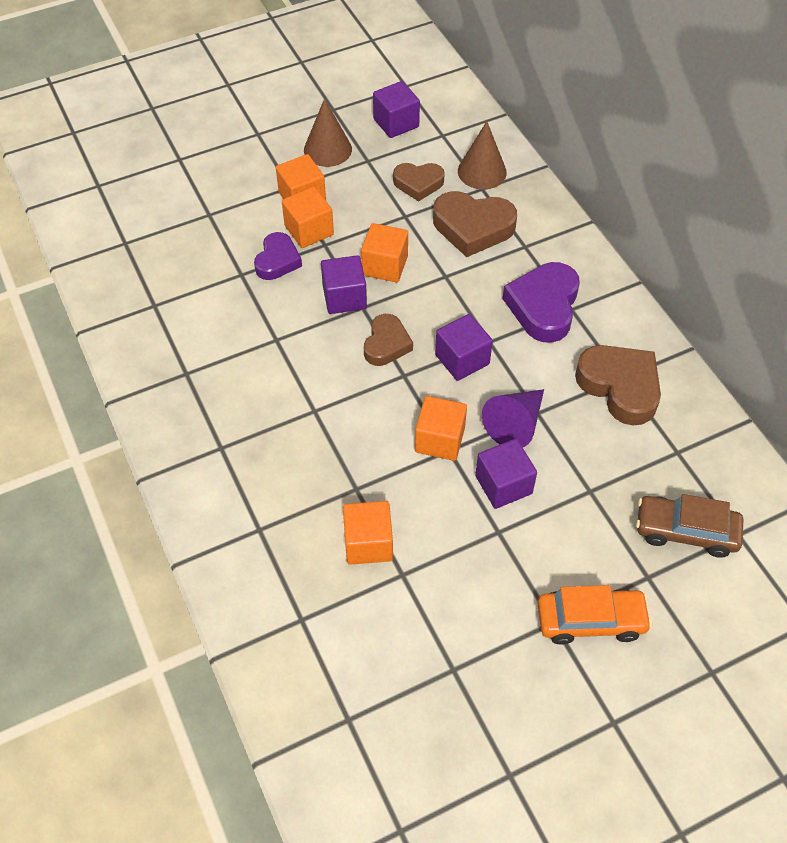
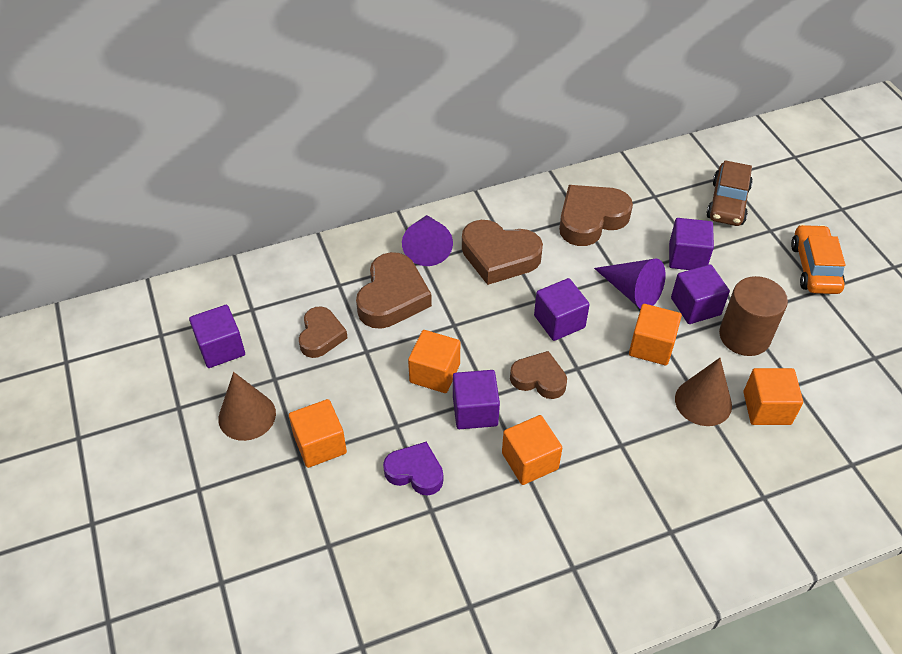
camera: 85 degrees left, 5 degrees down
orange cube [282,187,334,248] -> orange cube moved to [502,415,562,485]
brown cone [458,121,507,189] -> brown cone moved to [675,358,732,426]
purple heart [503,262,580,343] -> brown heart [462,220,543,285]
none -> purple cone [402,215,453,266]
none -> purple cube [669,218,714,270]
none -> brown cylinder [719,276,788,356]

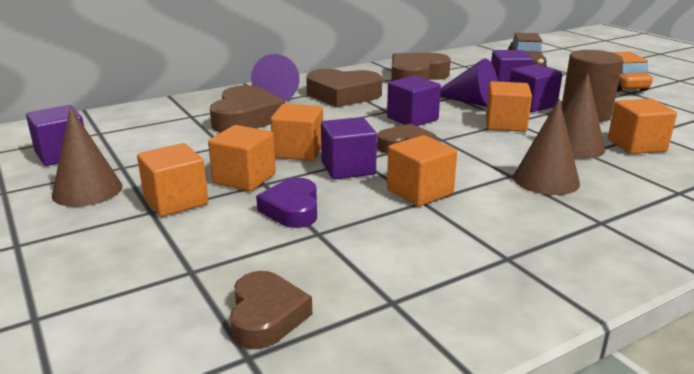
camera: 10 degrees left, 25 degrees down
brown heart [299,307,348,358] -> brown heart moved to [230,271,312,349]
purple heart [383,442,443,496] -> purple heart turned 105 degrees counterclockwise [256,178,317,228]
none -> orange cube [208,125,276,191]
none -> brown cone [513,99,580,195]

